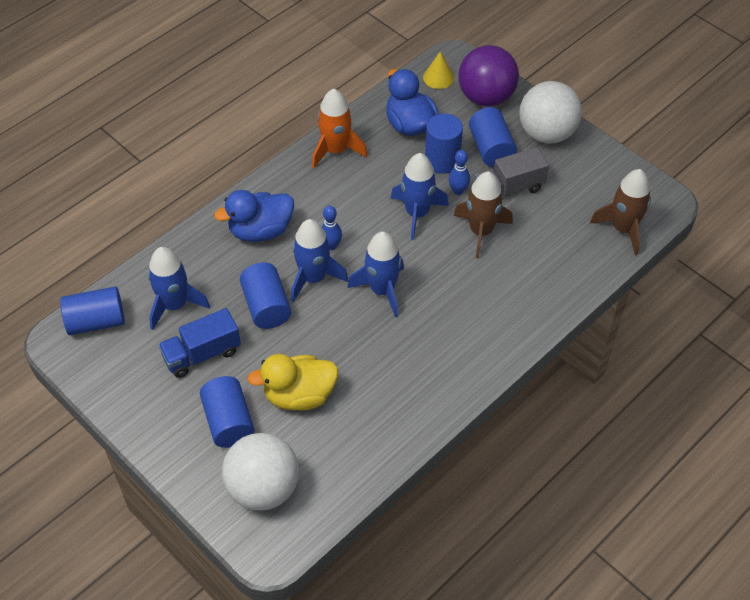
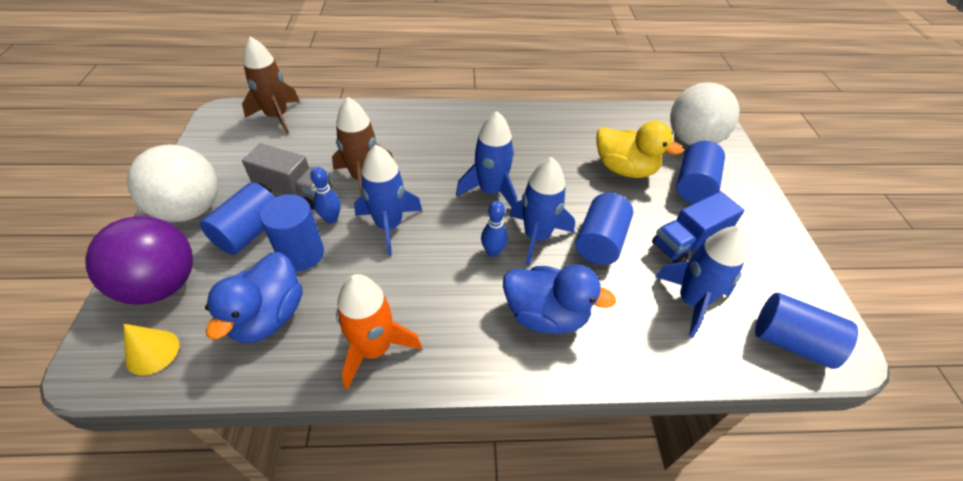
camera: 140 degrees left, 5 degrees down
blue truck [158,308,241,378] -> blue truck turned 135 degrees clockwise [652,191,744,263]

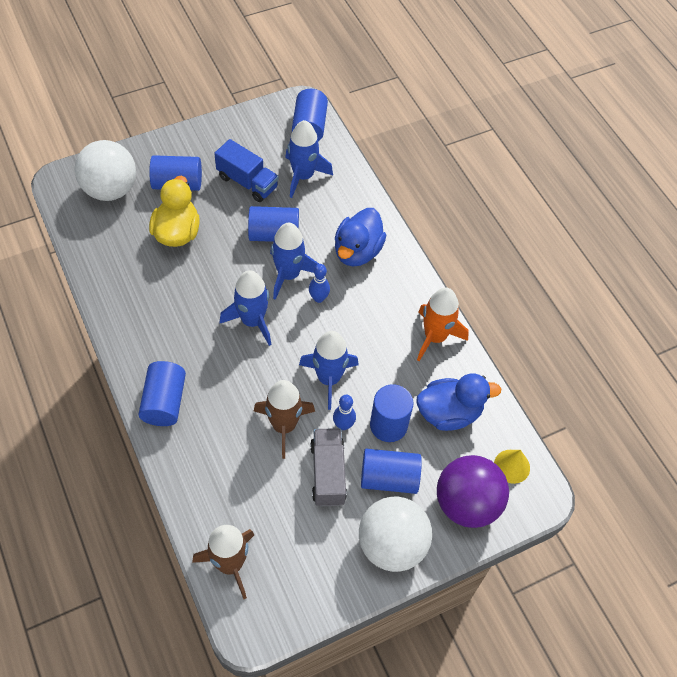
camera: 115 degrees left, 10 degrees up
blue duck [503,264,616,334] -> blue duck turned 150 degrees counterclockwise [335,208,386,266]
none -> blue cylinder [138,361,186,426]

